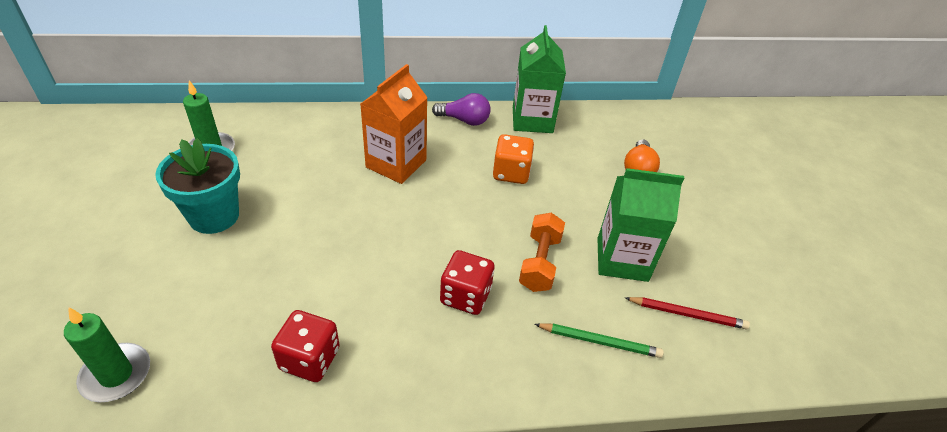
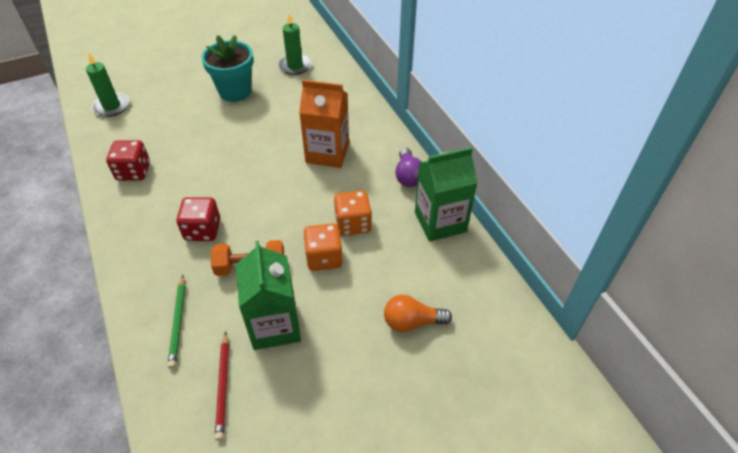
camera: 75 degrees right, 5 degrees up
none -> orange dice [303,223,343,271]

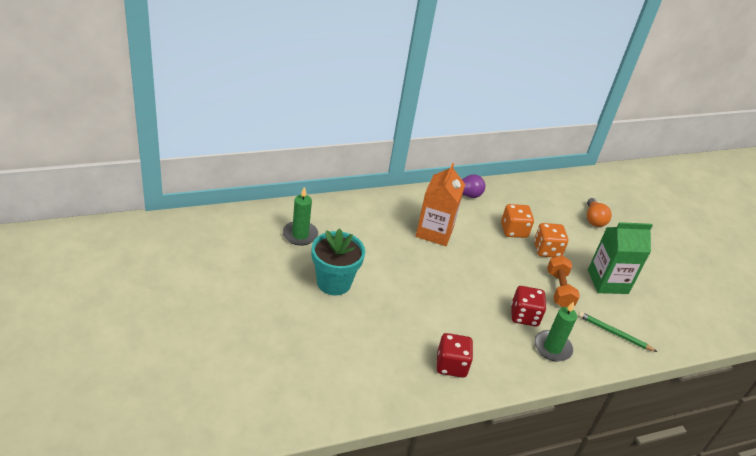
camera: 90 degrees left, 10 degrees down
green candle [86,53,129,117] -> green candle moved to [534,301,577,361]
green pencil [168,275,185,369] -> green pencil turned 150 degrees counterclockwise [578,312,657,352]
red pencil [215,332,229,441] -> none
green carton [415,147,478,242] -> none

